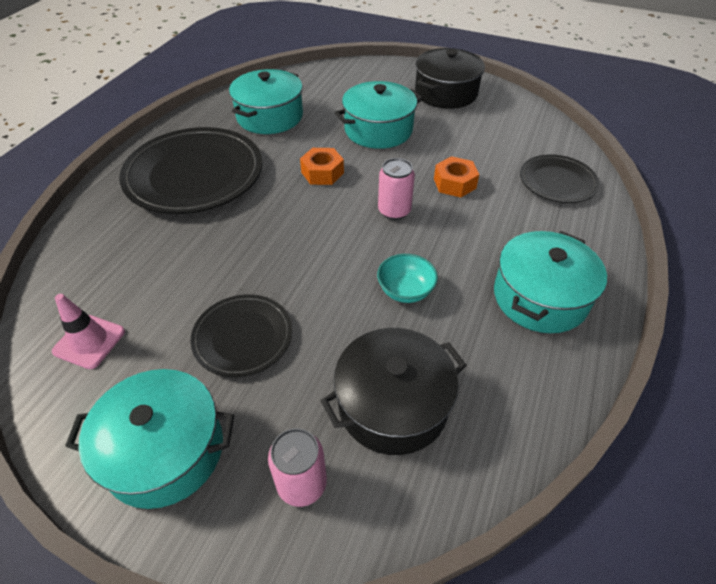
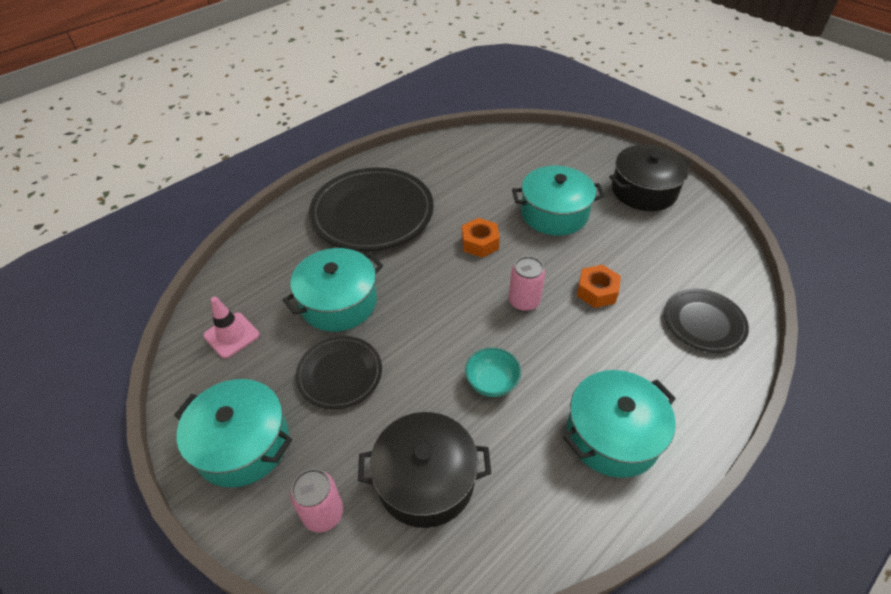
camera: 25 degrees right, 0 degrees up
turquoise pot [229,69,303,134] -> turquoise pot moved to [283,248,383,332]

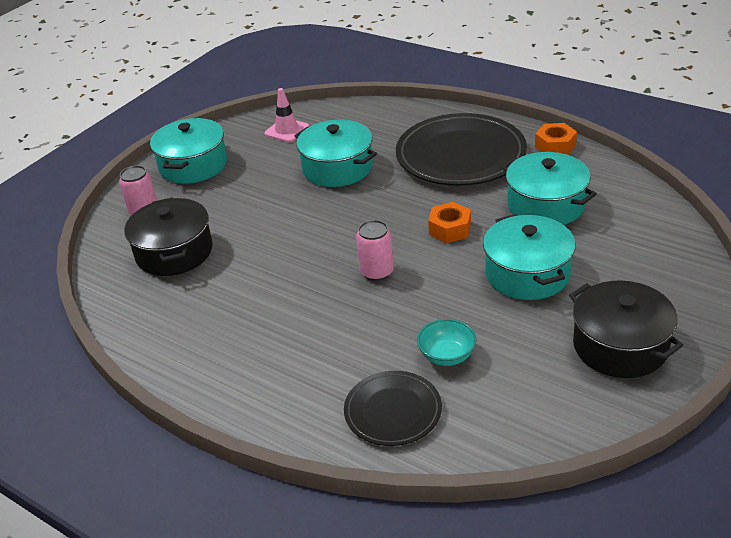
camera: 80 degrees right, 10 degrees down
black plate [296,336,382,409] -> none
turquoise bowl [465,348,521,397] -> turquoise bowl moved to [417,319,476,366]
turquoise pot [563,370,676,478] -> turquoise pot moved to [501,152,596,225]
orange nut [577,265,621,308] -> orange nut moved to [535,123,577,155]

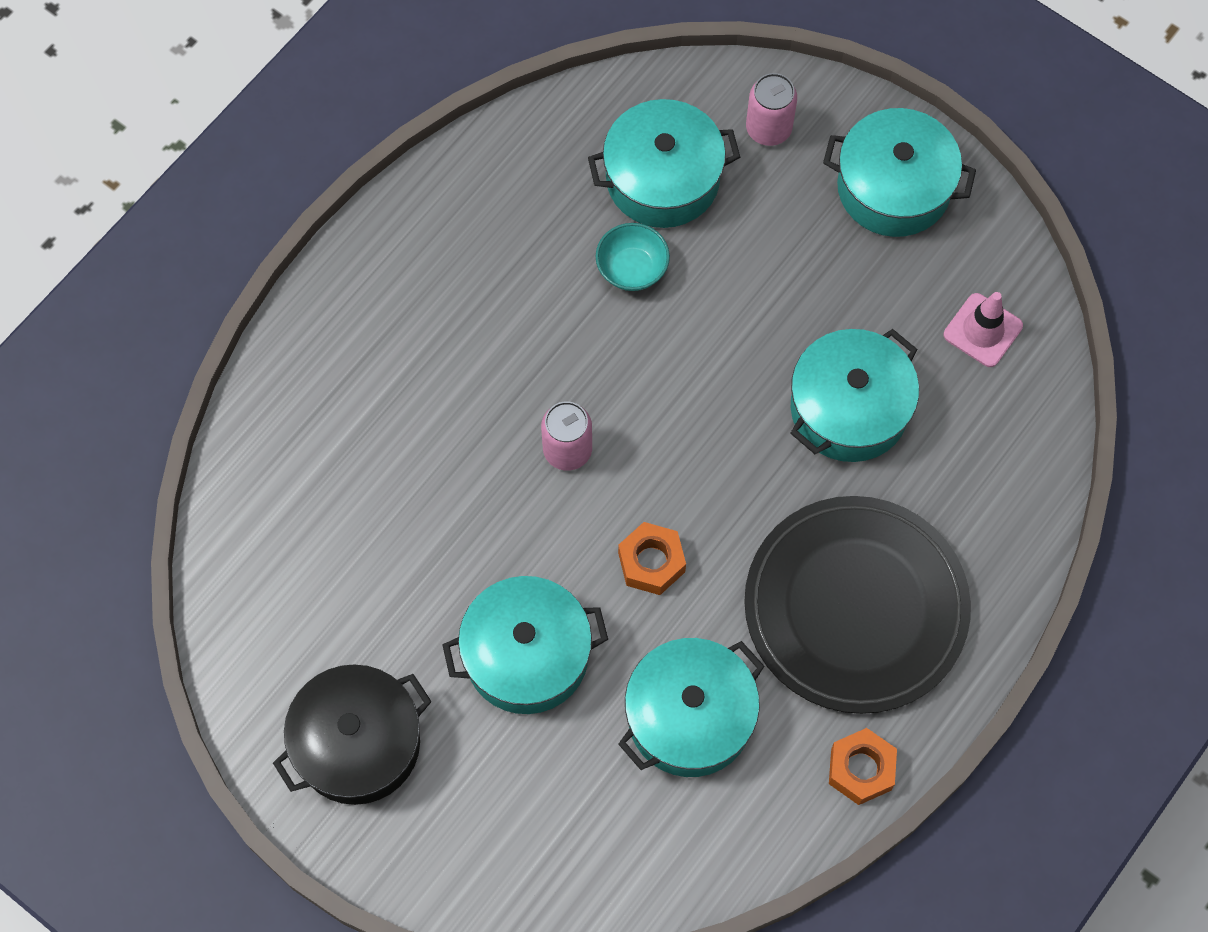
camera: 90 degrees right, 30 degrees up
black pot [125,197,213,276] -> turquoise pot [588,99,740,228]
black plate [344,371,442,446] -> none
turquoise bowl [417,319,476,366] -> turquoise bowl moved to [596,223,670,291]

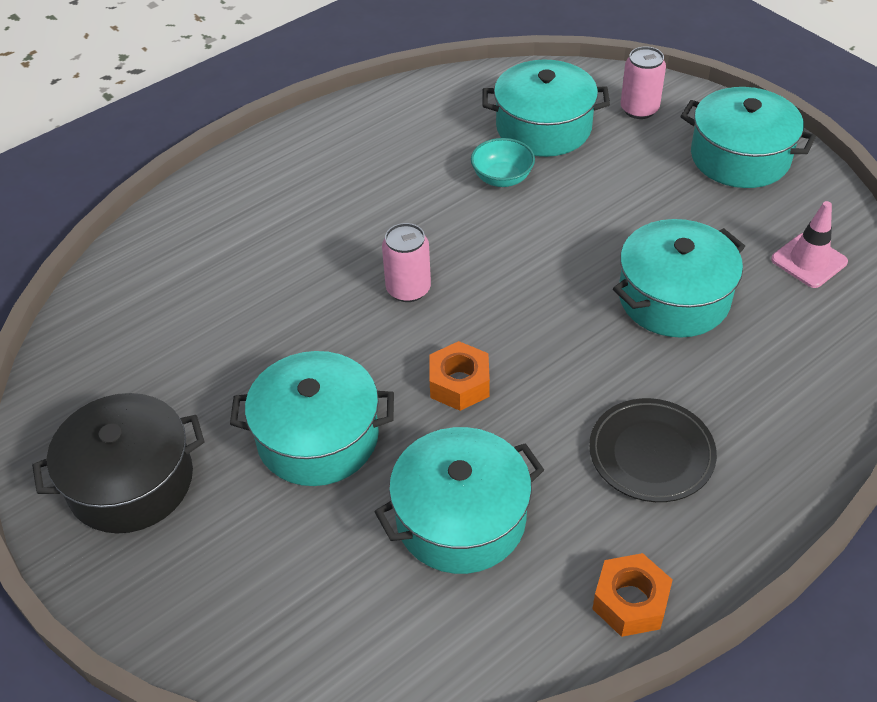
camera: 15 degrees right, 20 degrees down
black plate [744,496,971,714] -> black plate [589,398,717,502], size x0.55

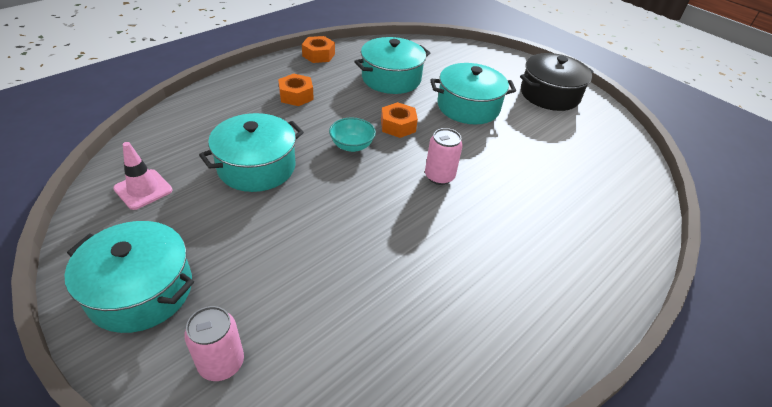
camera: 170 degrees right, 5 degrees down
turquoise bowl [471,138,535,187] -> turquoise bowl moved to [329,118,376,152]
turquoise pot [482,60,610,157] -> none
black plate [589,398,717,502] -> orange nut [278,74,314,106]

